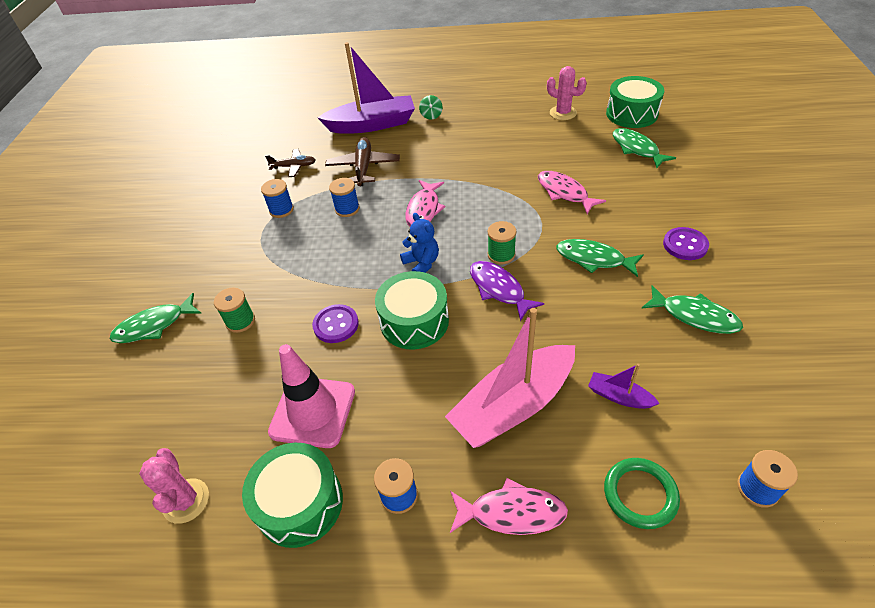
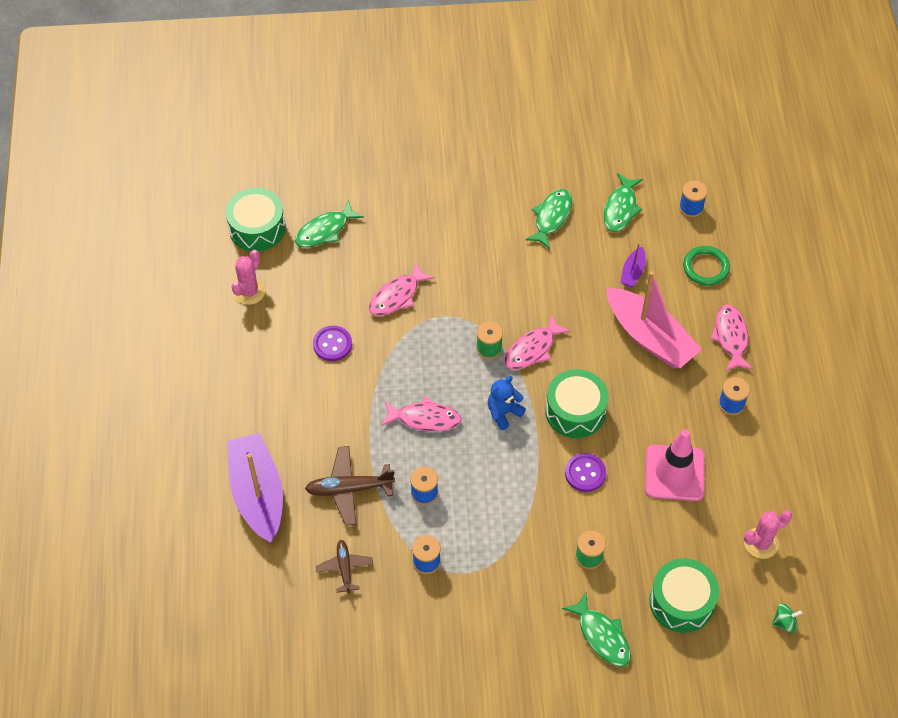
camera: 100 degrees left, 10 degrees up
green drum [242,443,343,548] -> green drum moved to [649,558,719,633]
green spinning top [419,95,443,120] -> green spinning top moved to [772,603,802,633]
purple fish [470,261,544,321] -> pink fish [505,314,571,369]
green fish [556,239,644,277] -> green fish moved to [604,173,643,232]
purple button [663,227,709,260] -> purple button moved to [313,326,352,361]

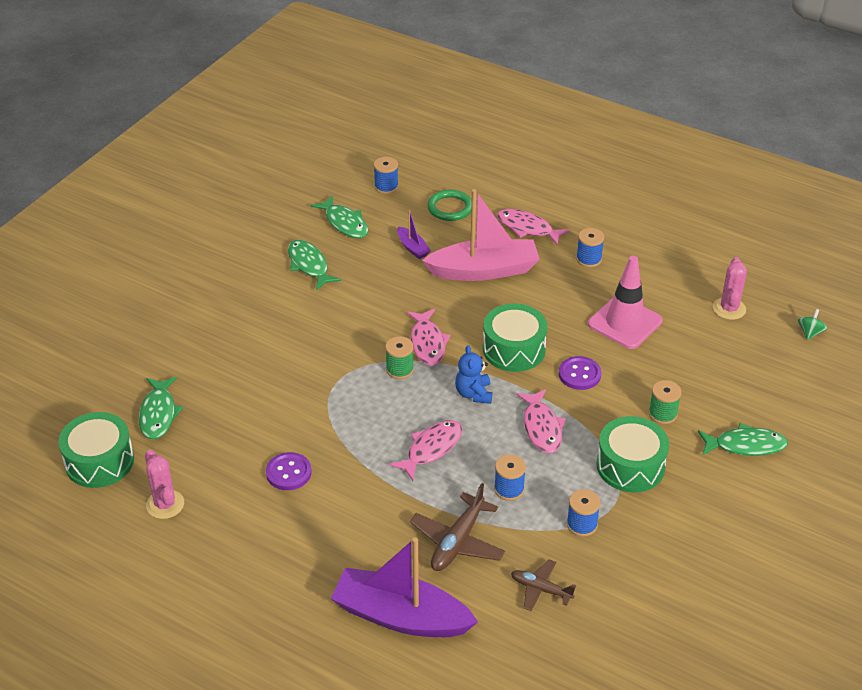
camera: 55 degrees left, 15 degrees down
pink fish [369,263,435,316] -> pink fish moved to [516,389,566,453]
green drum [649,558,719,633] -> green drum moved to [596,416,669,492]

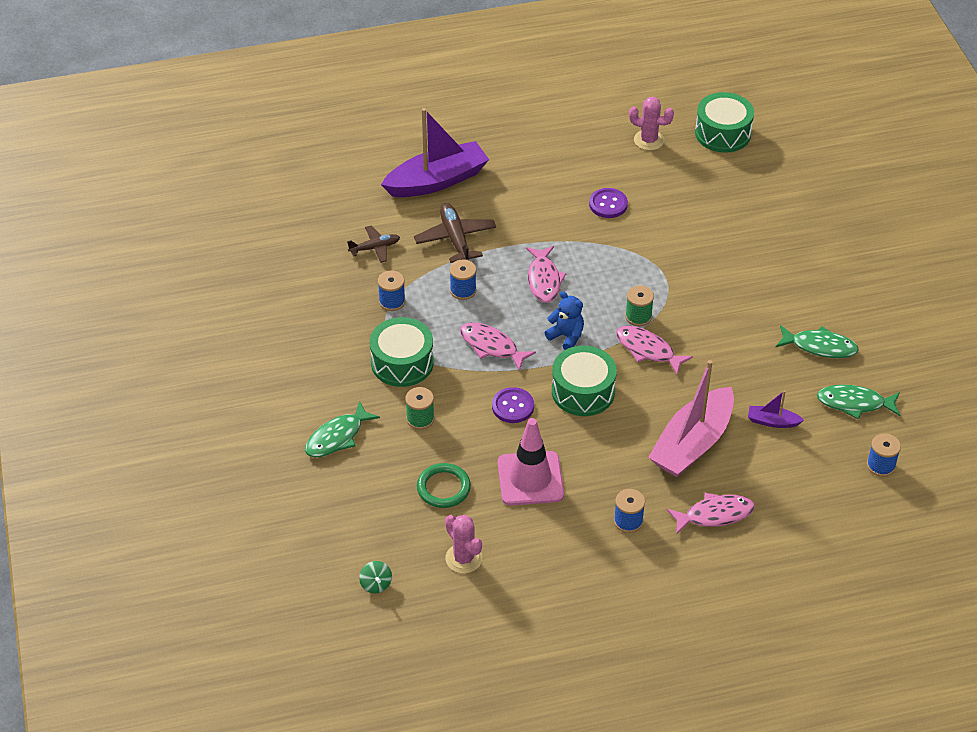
camera: 135 degrees right, 5 degrees up
green fish [139,377,183,440] -> none
green ring [427,190,472,221] -> green ring moved to [417,463,471,508]

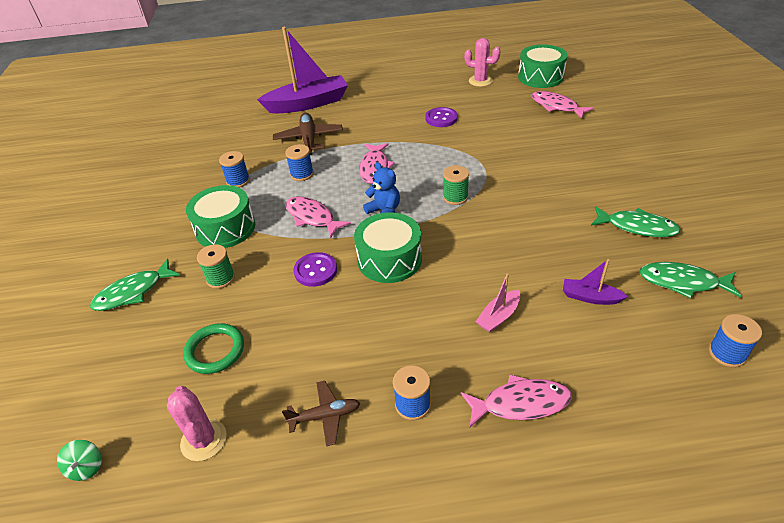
camera: 10 degrees right, 5 degrees down
brown plane [347,226,400,263] -> brown plane moved to [282,381,360,446]
pink traffic cone [498,418,564,506] -> none
pink fish [616,326,693,375] -> pink fish moved to [531,91,594,119]
pink boat [648,360,734,477] -> pink boat [475,274,520,332], size x0.44

